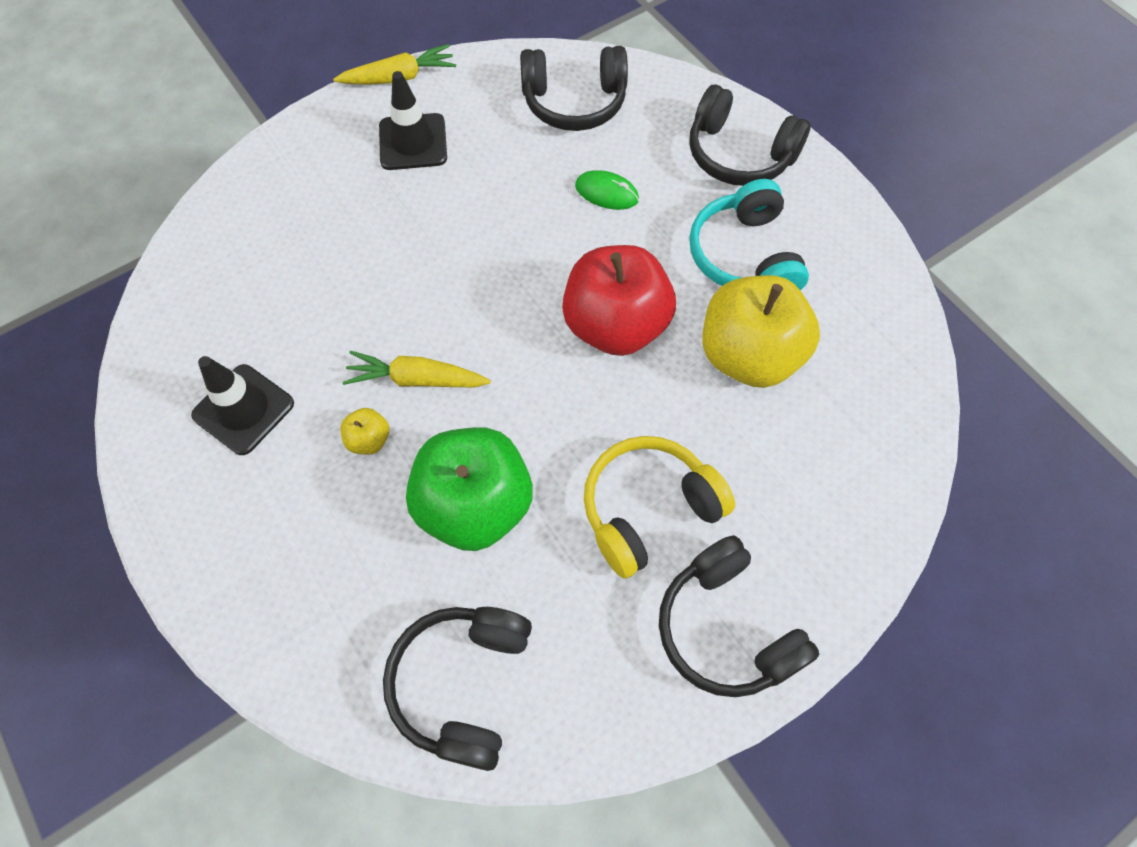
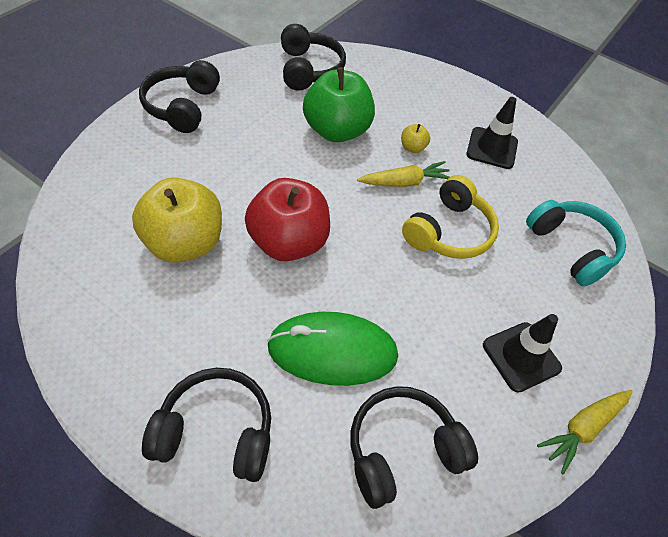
camera: 155 degrees right, 10 degrees down
green mouse [575,170,639,210] -> green mouse [267,312,398,386], size x2.12
yellow headphones [584,436,735,579] -> yellow headphones moved to [402,175,499,259]
black headphones [659,535,819,697] -> black headphones turned 120 degrees counterclockwise [139,60,220,133]
turquoise headphones [689,179,809,290] -> turquoise headphones moved to [526,200,626,287]

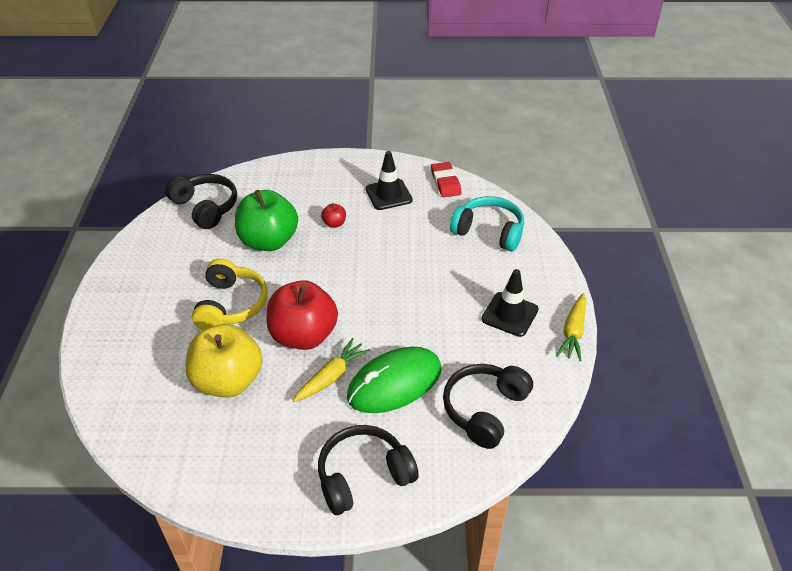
camera: 30 degrees left, 10 degrees down
black headphones [139,60,220,133] -> none
yellow carrot [357,161,450,187] -> yellow carrot moved to [293,338,370,402]
yellow apple [401,124,430,153] -> red apple [321,203,346,228]
yellow headphones [402,175,499,259] -> yellow headphones moved to [192,258,268,330]
none -> red eraser [431,162,462,197]

